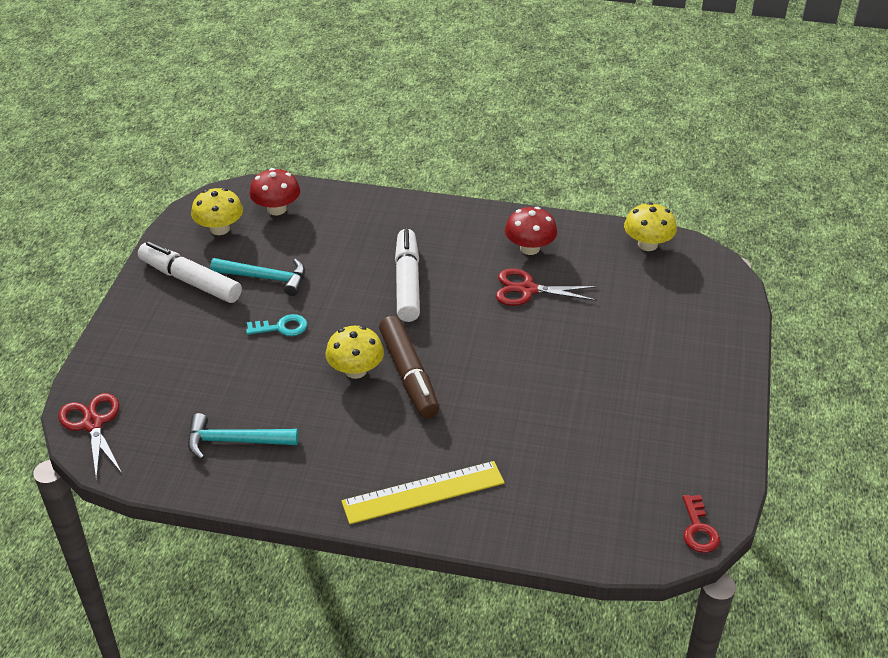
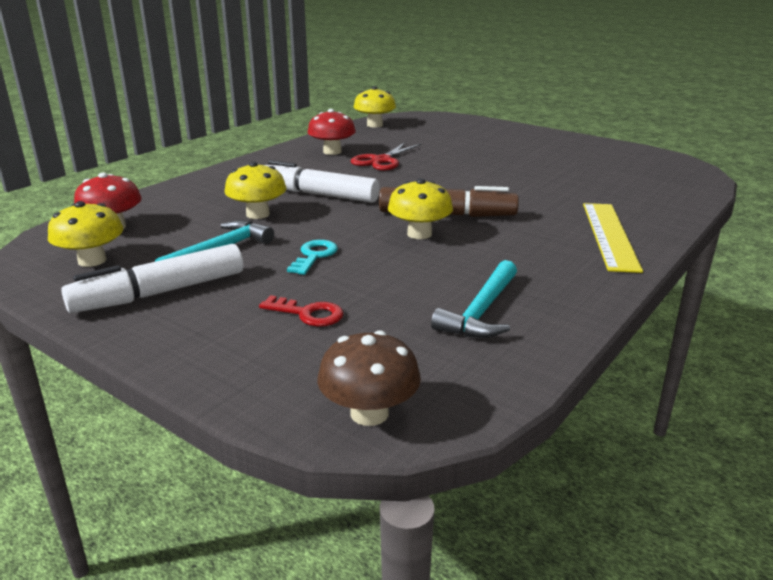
camera: 65 degrees left, 15 degrees down
red scissors [58,393,122,481] -> brown mushroom [317,330,421,426]
red key [683,495,720,553] -> red key moved to [259,295,344,327]
none -> yellow mushroom [225,162,286,219]

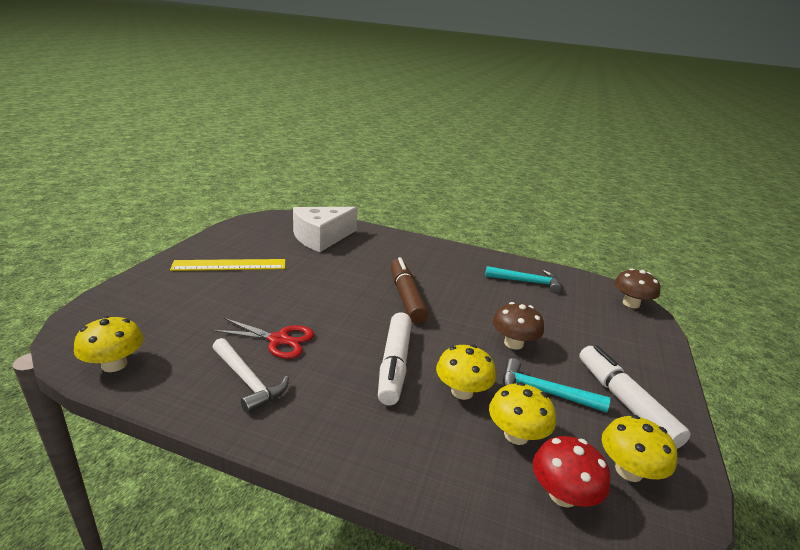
camera: 110 degrees left, 0 degrees up
white marker [61,244,243,313] -> white marker turned 150 degrees counterclockwise [579,345,691,449]
red key [259,295,344,327] -> none
turquoise key [287,240,338,275] -> brown mushroom [492,302,544,350]
red mushroom [308,109,356,155] -> white hammer [212,338,289,414]
yellow mushroom [388,178,453,239] -> yellow mushroom moved to [489,382,556,445]
yellow ruler [583,203,643,273] -> yellow ruler moved to [170,259,285,271]
none -> white cheese [293,207,358,252]

